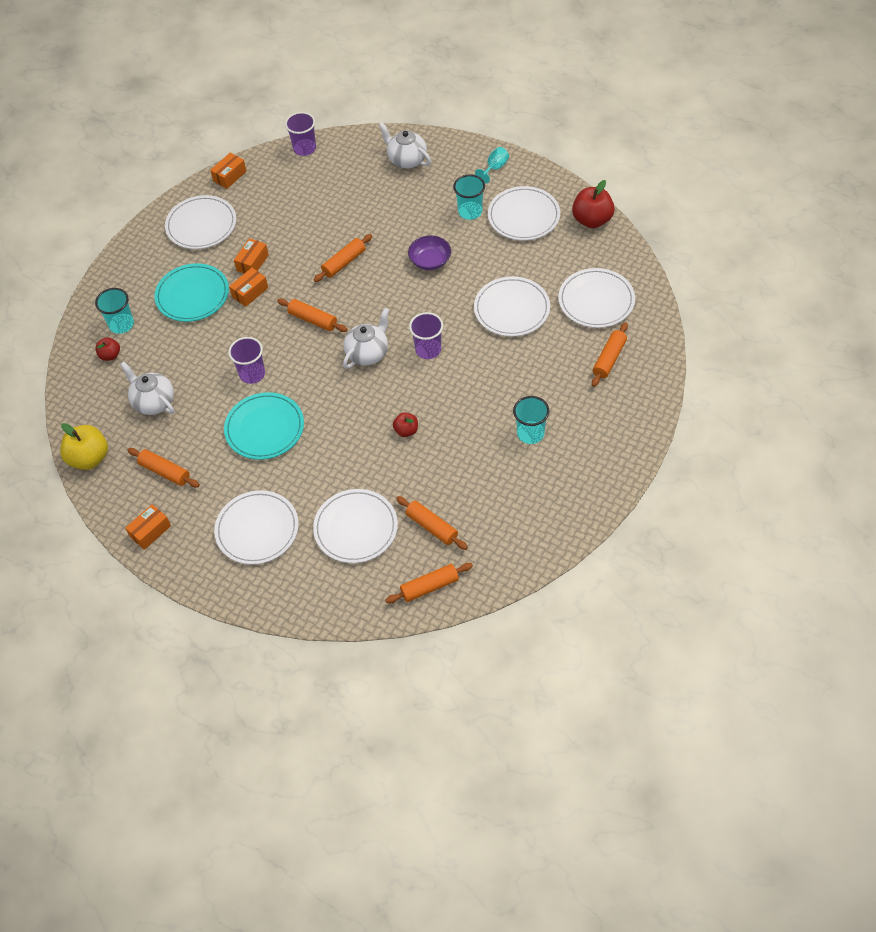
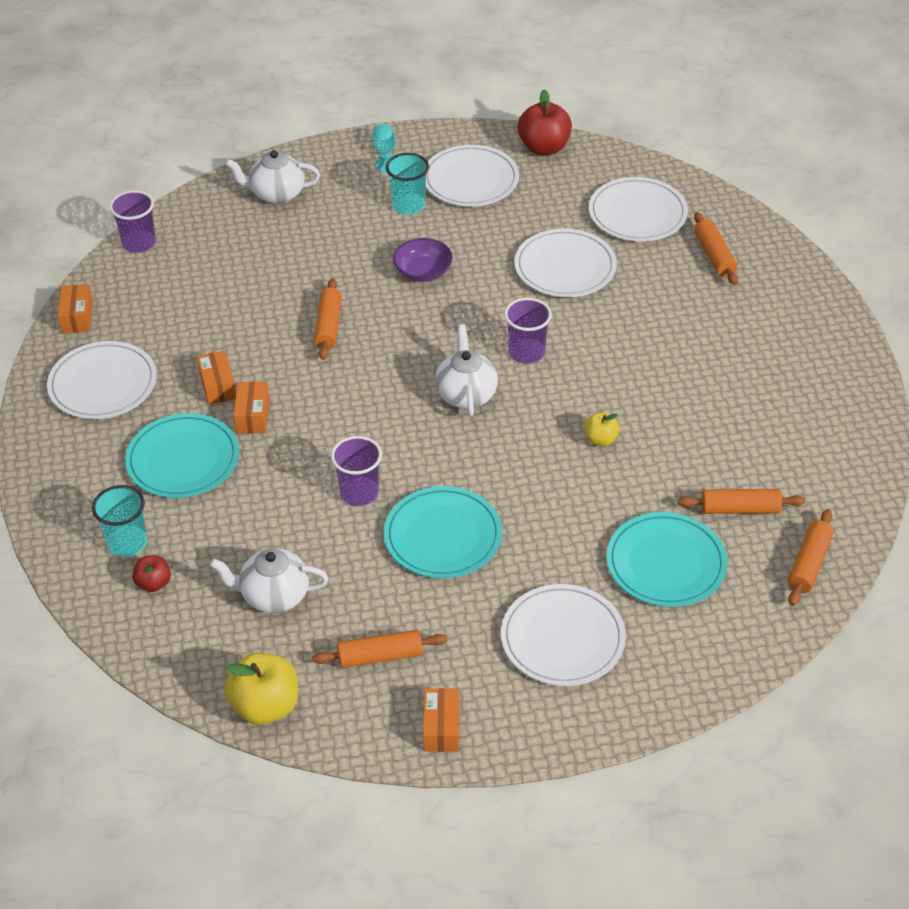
camera: 45 degrees left, 10 degrees down
orange rolling pin [277,298,347,332] -> none
white plate [313,489,398,563] -> turquoise plate [606,512,727,607]
red apple [393,412,418,437] -> yellow apple [584,412,620,446]
turquoise cup [513,396,549,444] -> none

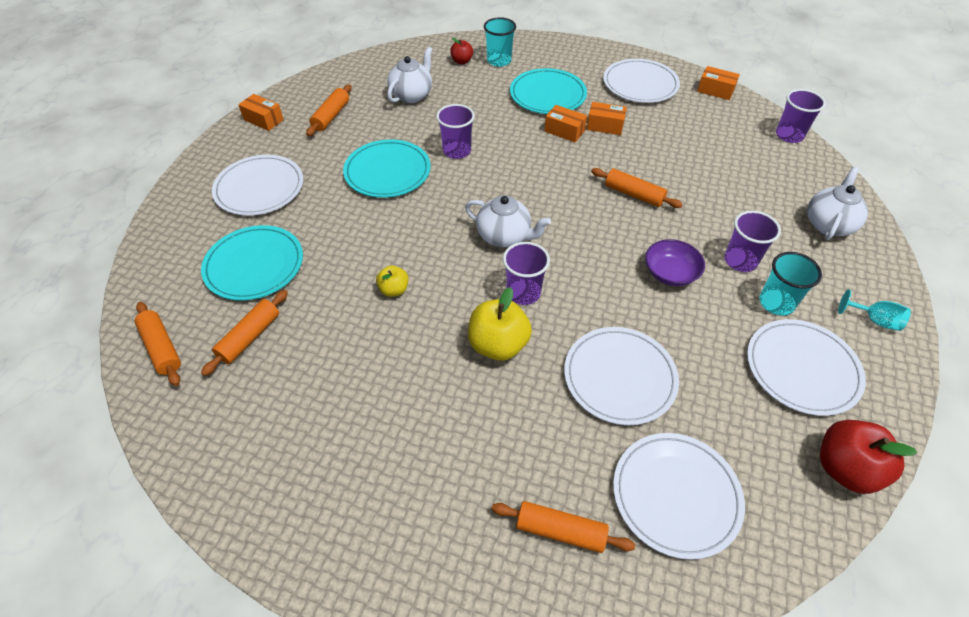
camera: 120 degrees right, 5 degrees up
yellow apple [224,653,298,725] -> yellow apple moved to [468,287,532,361]
none -> purple cup [724,211,781,272]

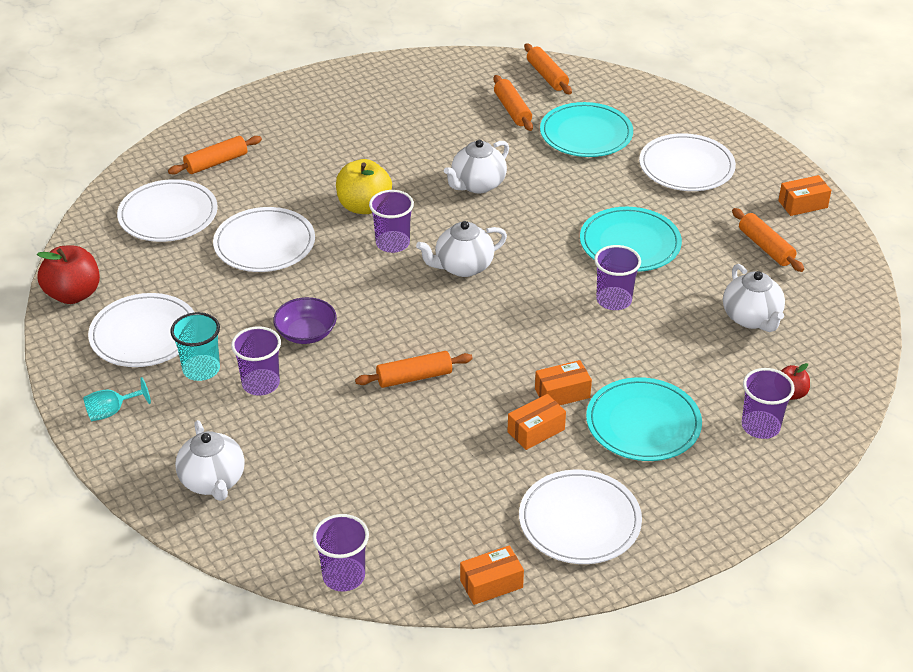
camera: 130 degrees right, 10 degrees down
orange rolling pin [135,302,181,386] -> orange rolling pin turned 60 degrees clockwise [524,43,572,95]
yellow apple [376,265,409,297] -> white teapot [444,140,509,193]
turquoise cup [484,17,516,67] -> purple cup [742,368,795,439]

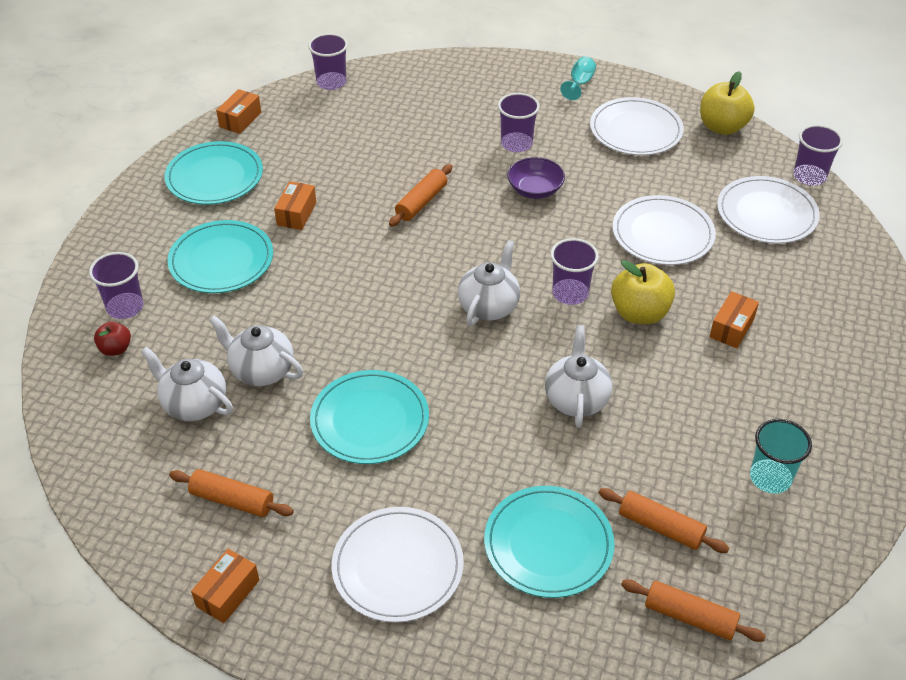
camera: 140 degrees right, 5 degrees up
red apple [37,245,100,304] -> yellow apple [700,71,755,135]
orange rolling pin [168,136,262,175] -> none
turquoise cup [170,312,220,381] -> turquoise cup moved to [750,419,812,494]
white teapot [175,420,245,501] -> white teapot moved to [209,316,303,386]
white plate [519,470,642,564] -> turquoise plate [164,141,263,205]
orange box [535,360,592,405] -> orange box moved to [709,291,759,348]
purple cup [594,245,641,310] -> purple cup moved to [793,125,843,186]

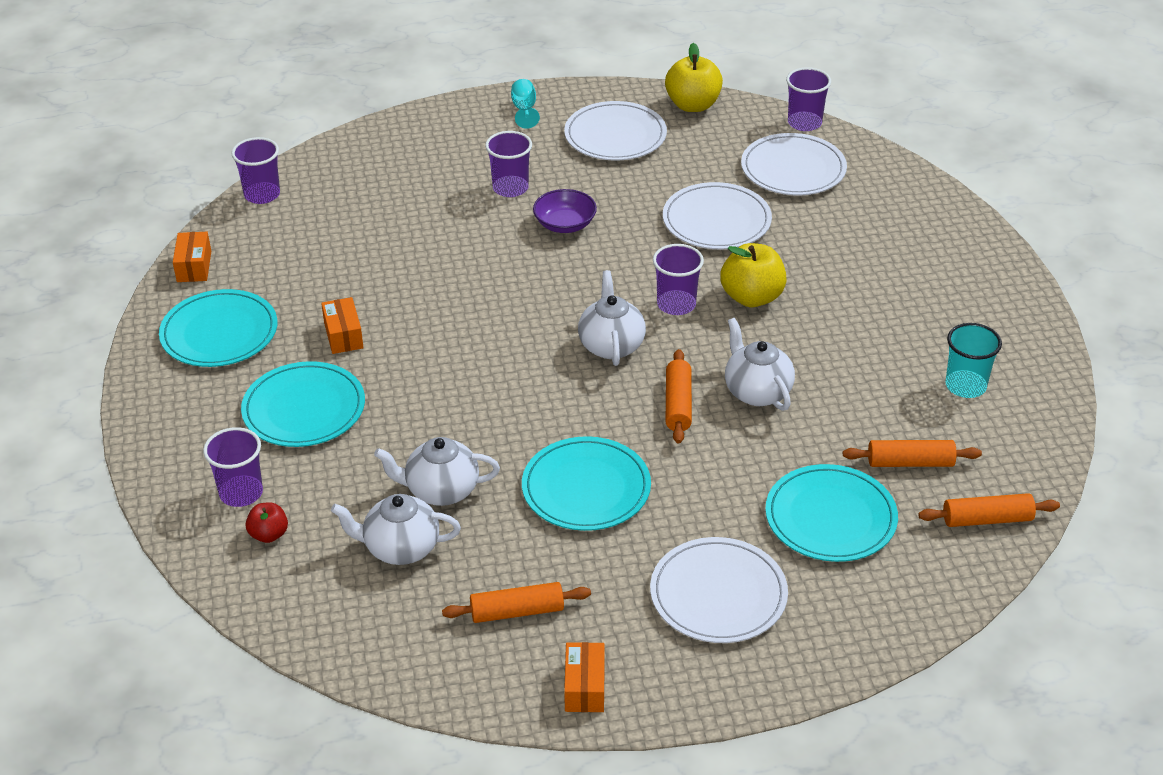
camera: 30 degrees left, 5 degrees down
orange rolling pin [389,164,452,227] -> orange rolling pin moved to [666,349,692,444]
orange box [709,291,759,348] -> none

